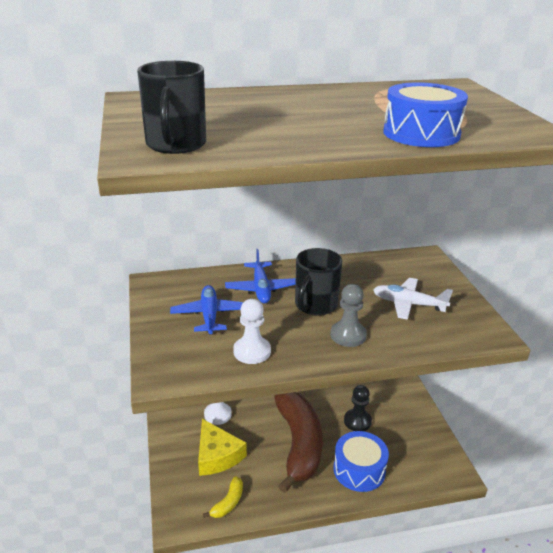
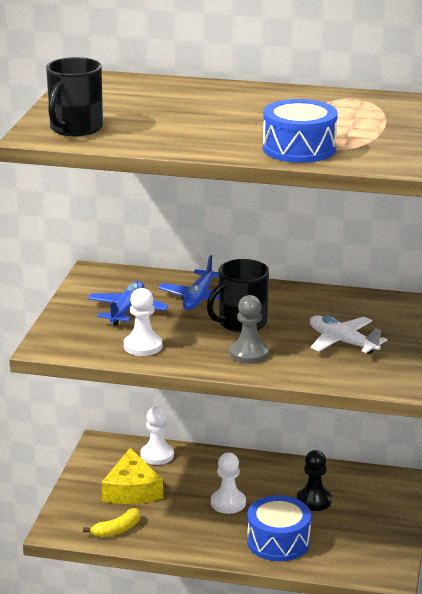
camera: 25 degrees right, 5 degrees down
brown banana [274,392,323,493] -> white pawn [211,453,246,514]

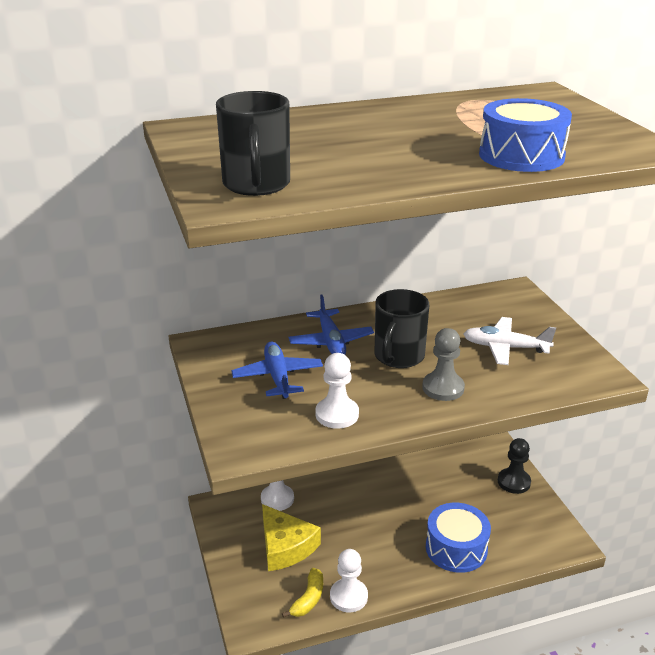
camera: 30 degrees left, 5 degrees up
white pawn [211,453,246,514] -> white pawn moved to [330,549,368,612]
black pawn [297,450,332,511] -> black pawn moved to [498,438,531,494]

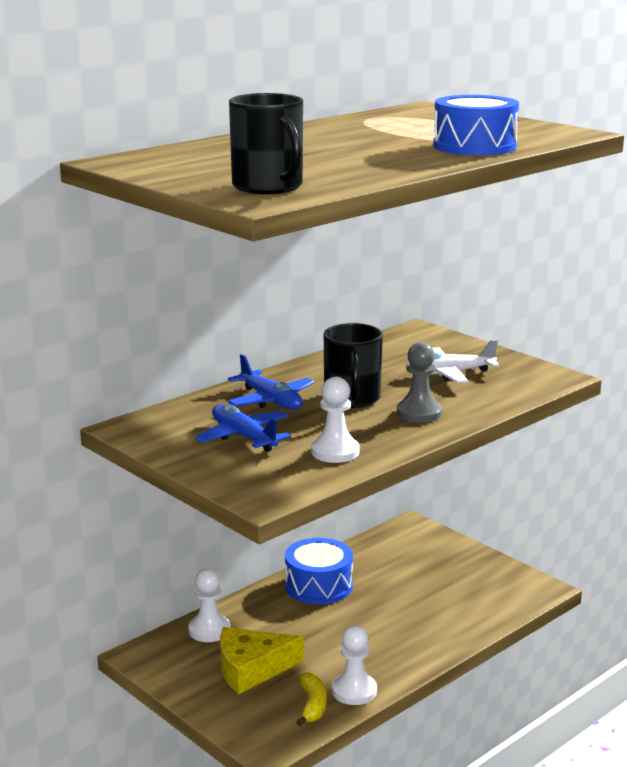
camera: 25 degrees left, 10 degrees down
yellow cheese [262,504,321,571] -> yellow cheese turned 135 degrees clockwise [220,627,304,694]
blue drum [426,503,491,573] -> blue drum moved to [285,538,353,605]
black pawn [498,438,531,494] -> none

